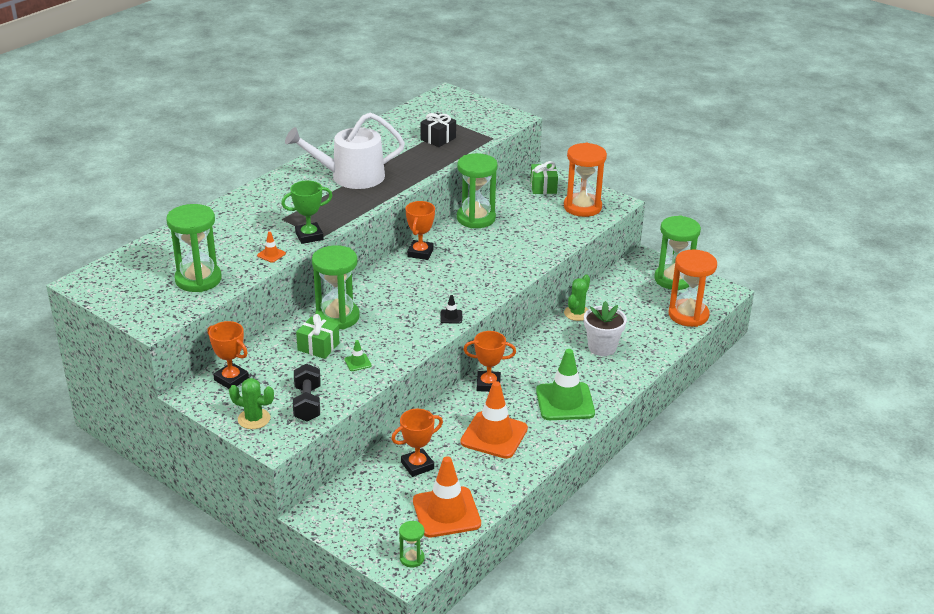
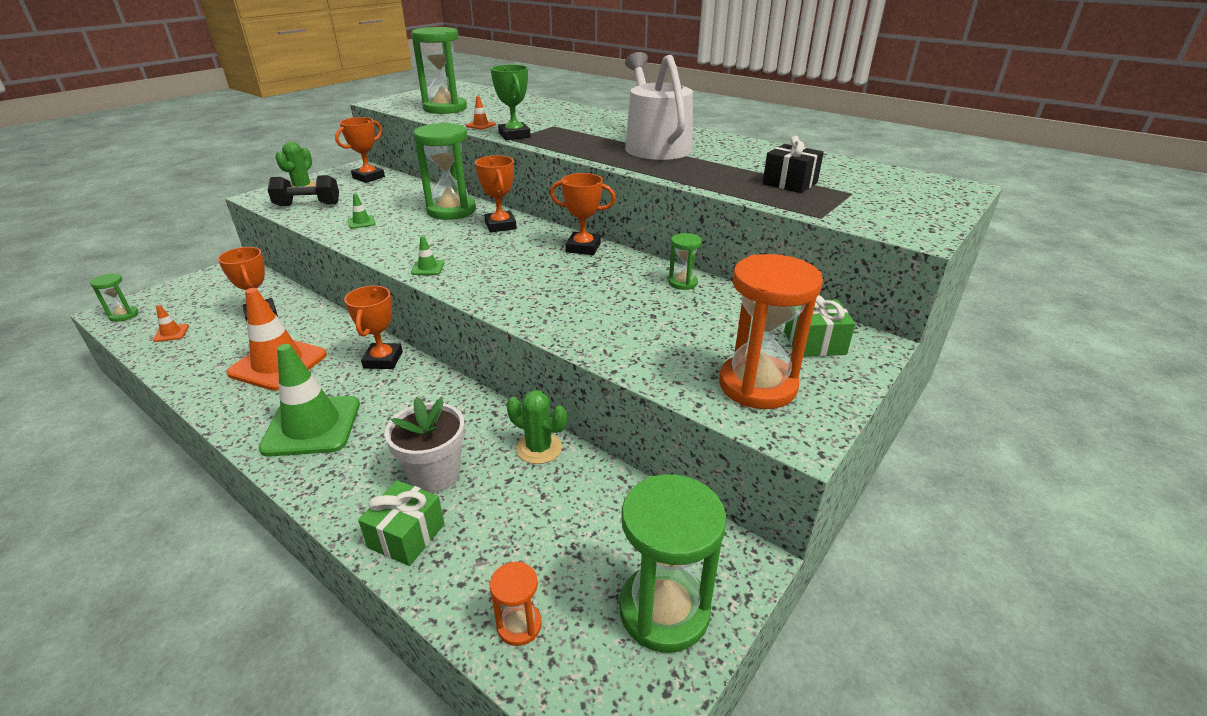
camera: 90 degrees right, 0 degrees up
green gift [296,314,339,359] -> green gift moved to [358,480,445,566]
orange traffic cone [413,456,481,537] -> orange traffic cone [153,305,189,342], size x0.41
black traffic cone [440,295,462,324] -> green traffic cone [411,236,444,275]
green hourglass [457,153,498,228] -> green hourglass [669,233,702,290], size x0.48
orange hourglass [669,250,717,327] -> orange hourglass [490,562,542,646], size x0.48
none -> orange trophy [475,155,517,233]

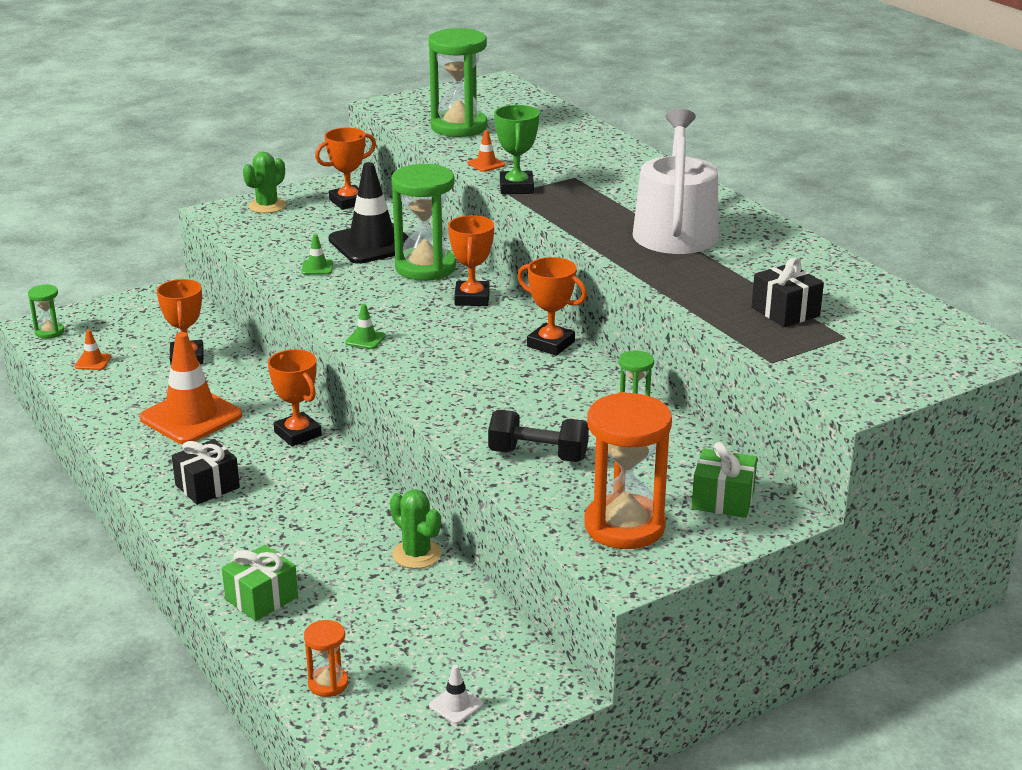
camera: 20 degrees right, 5 degrees down
green traffic cone [259,344,360,457] -> black gift [172,439,240,505]
black dumbbell [267,175,339,206] -> black dumbbell moved to [488,410,589,462]
orange trophy [344,286,403,369] -> orange trophy turned 60 degrees counterclockwise [268,349,322,447]
white flower pot [385,397,465,493] -> none
green hourglass [619,474,726,653] -> white traffic cone [429,665,483,724]
none -> black traffic cone [328,162,409,264]

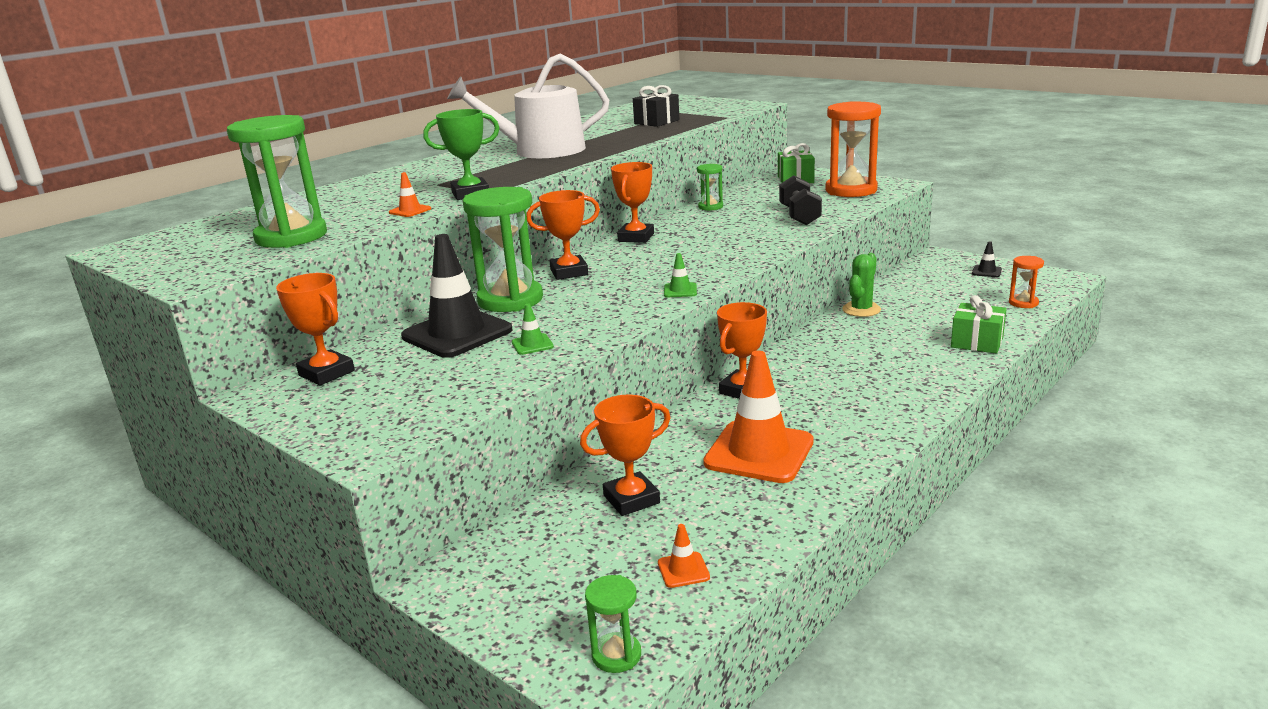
camera: 105 degrees left, 5 degrees down
black gift [172,439,240,505] -> none
green cactus [243,152,286,213] -> none
white traffic cone [429,665,483,724] -> black traffic cone [972,241,1002,277]

